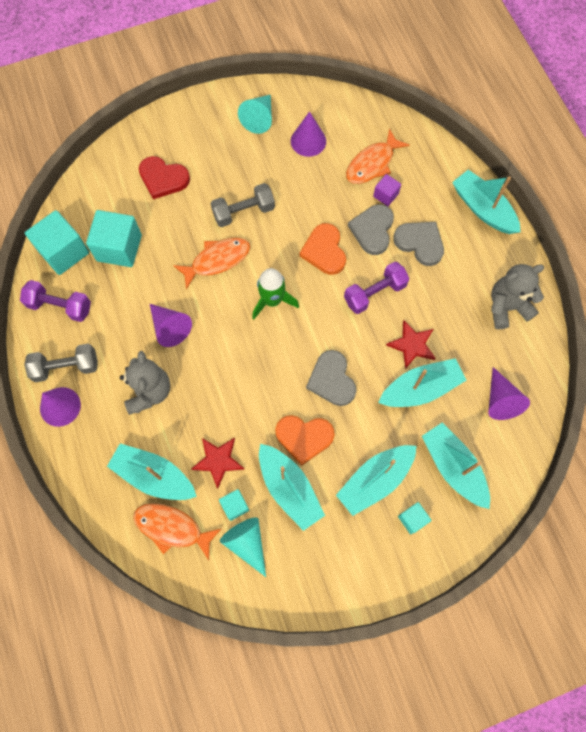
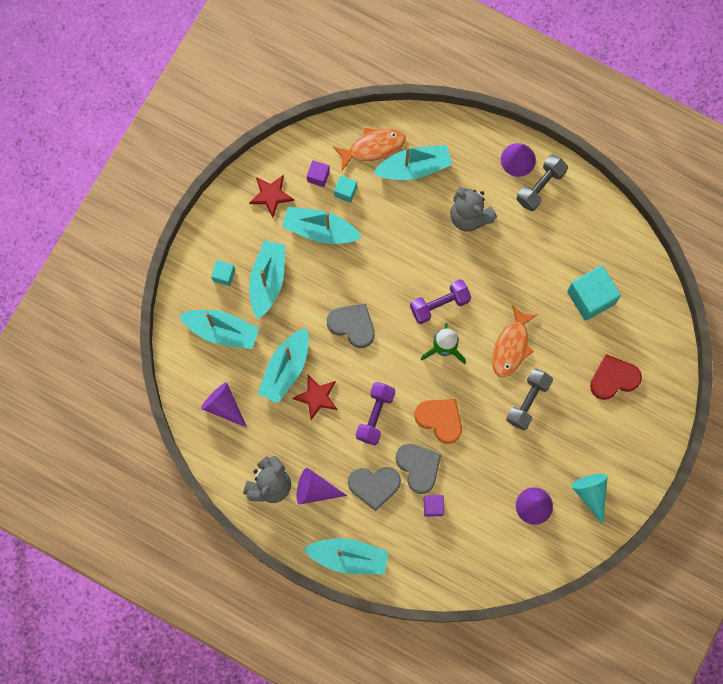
camera: 140 degrees right, 5 degrees up
purple dumbbell [20,280,91,322] -> purple dumbbell moved to [410,279,471,324]
turquoise cube [25,210,89,275] -> none
purple cone [150,304,192,347] -> purple cone moved to [297,468,347,505]
red star [191,438,244,489] -> red star moved to [249,175,294,217]
turquoise cone [220,517,266,577] -> purple cube [307,160,330,187]
orange heart [275,415,335,466] -> none
orange fish [346,129,410,184] -> none

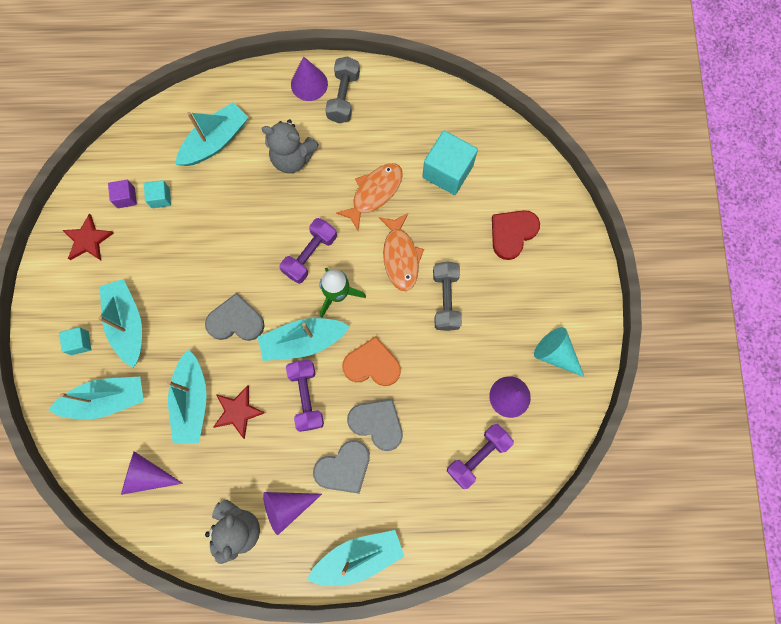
camera: 30 degrees left, 0 degrees up
turquoise boat [282,207,362,244] -> turquoise boat moved to [258,318,350,361]
orange fish [333,128,406,170] -> orange fish moved to [336,163,403,231]
purple cube [424,495,444,517] -> none
none -> purple dumbbell [447,424,514,489]

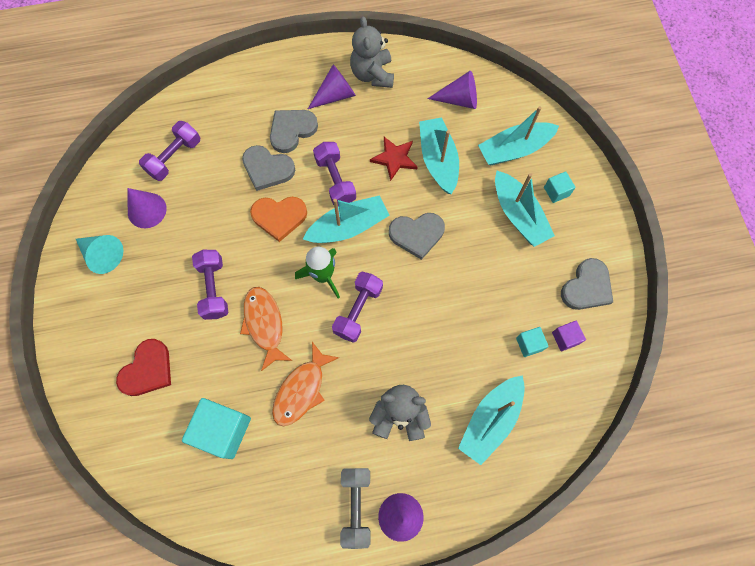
camera: 170 degrees right, 5 degrees down
red star [62,214,114,260] -> grey heart [561,258,613,310]
turquoise boat [307,530,404,586] -> none
grey dumbbell [433,261,462,331] -> purple dumbbell [192,250,228,320]

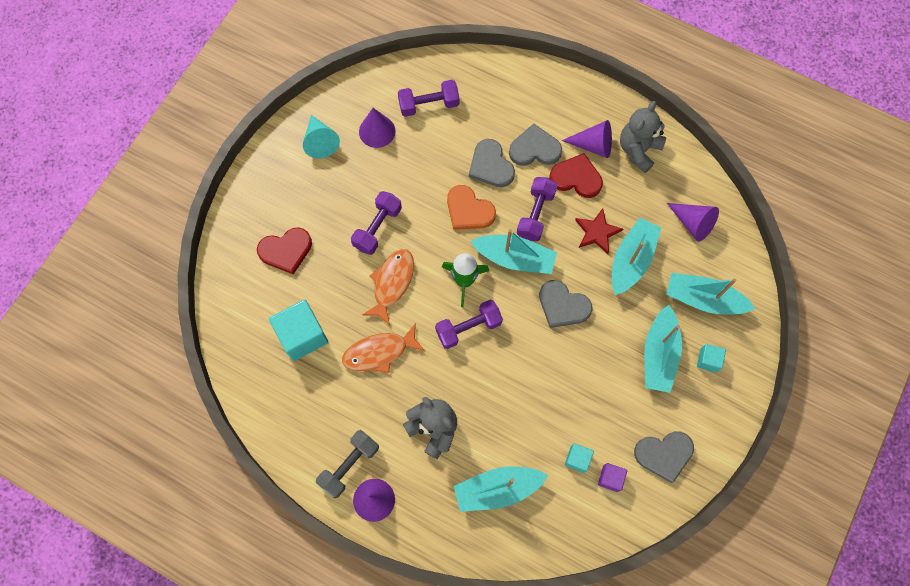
camera: 40 degrees right, 0 degrees up
none -> red heart [549,153,603,198]

